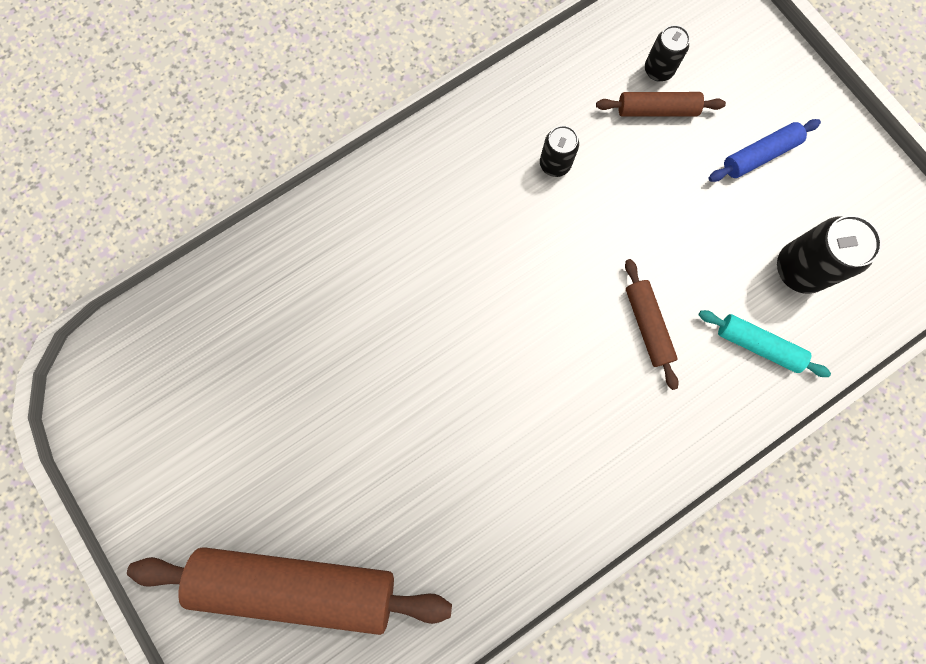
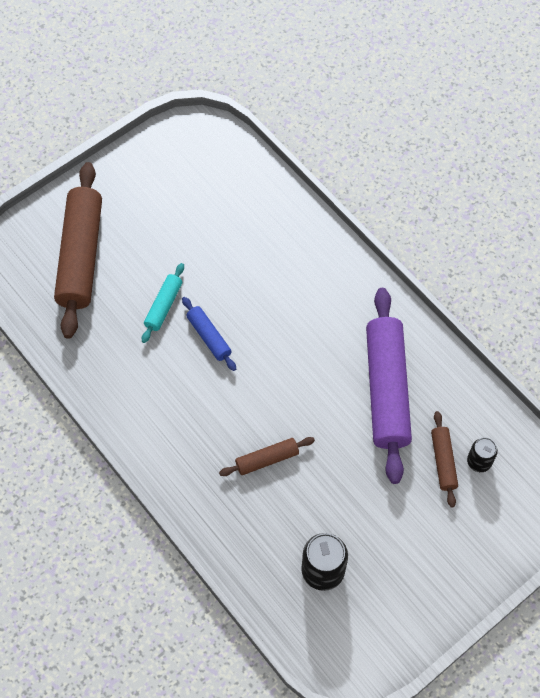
camera: 85 degrees right, 15 degrees down
black can [540,126,579,177] -> purple rolling pin [366,288,412,484]
turquoise rolling pin [698,310,831,377] -> turquoise rolling pin moved to [142,263,184,343]
blue rolling pin [709,119,821,182] -> blue rolling pin moved to [182,297,236,371]

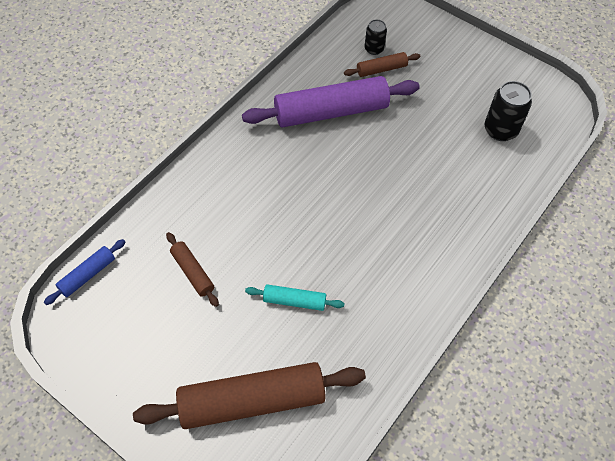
camera: 105 degrees left, 5 degrees down
blue rolling pin [182,297,236,371] -> blue rolling pin moved to [44,239,125,305]
brown rolling pin [219,437,315,476] -> brown rolling pin moved to [166,232,219,307]

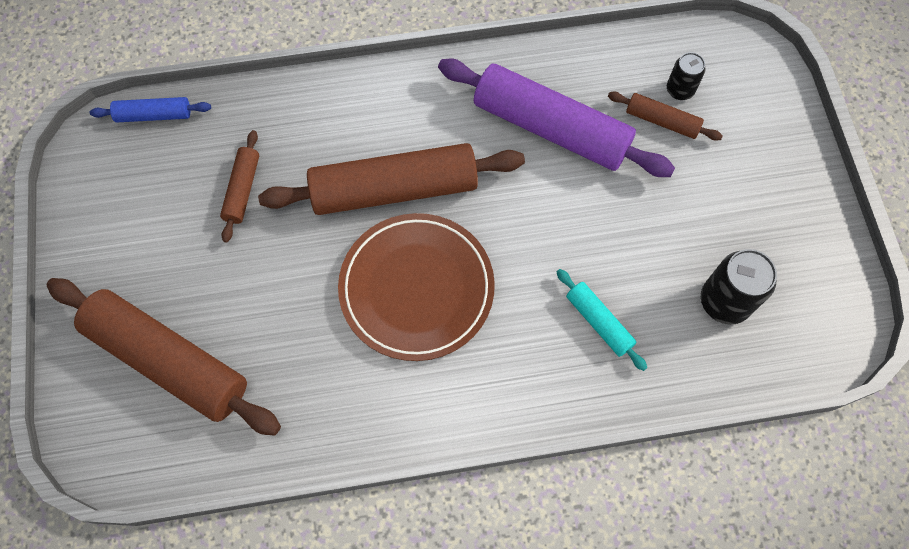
camera: 45 degrees right, 10 degrees up
turquoise rolling pin [245,284,344,311] -> turquoise rolling pin moved to [557,269,647,371]
none -> brown rolling pin [258,143,525,215]
none -> brown plate [338,213,495,361]

